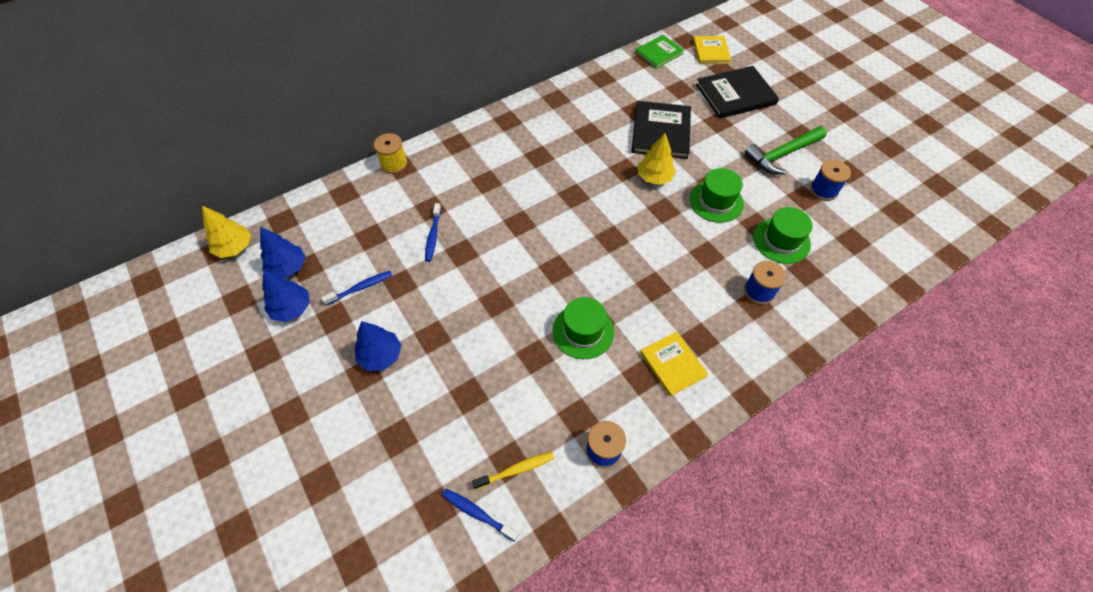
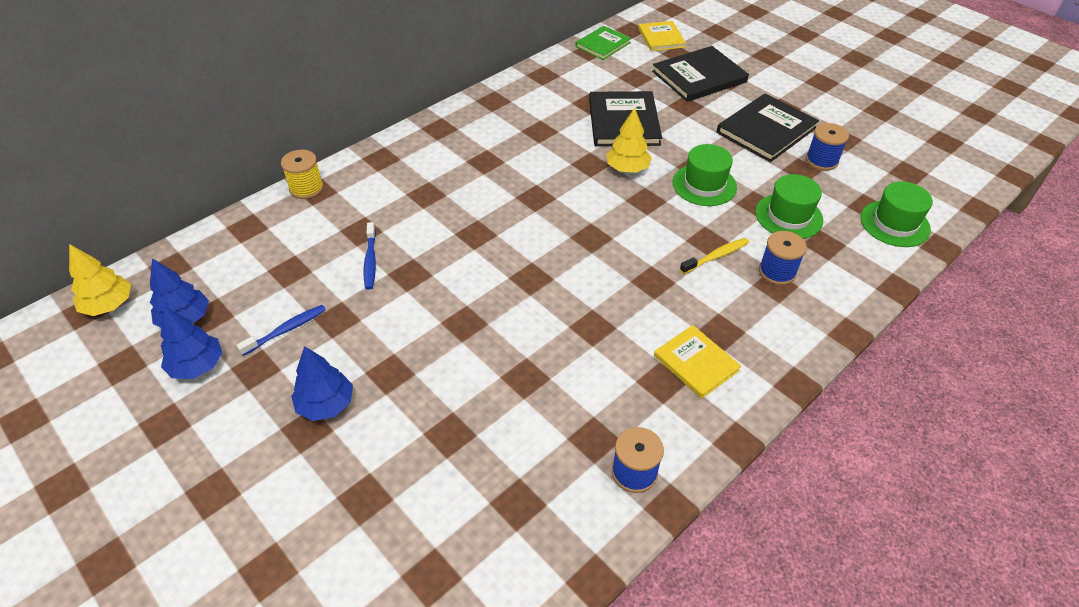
camera: 10 degrees left, 10 degrees down
blue toothbrush [442,489,519,542] -> none
yellow toothbrush [472,452,554,490] -> yellow toothbrush moved to [680,238,749,274]
green hat [552,297,614,359] -> green hat moved to [861,182,933,247]
green hammer [745,126,827,175] -> black book [717,93,819,162]

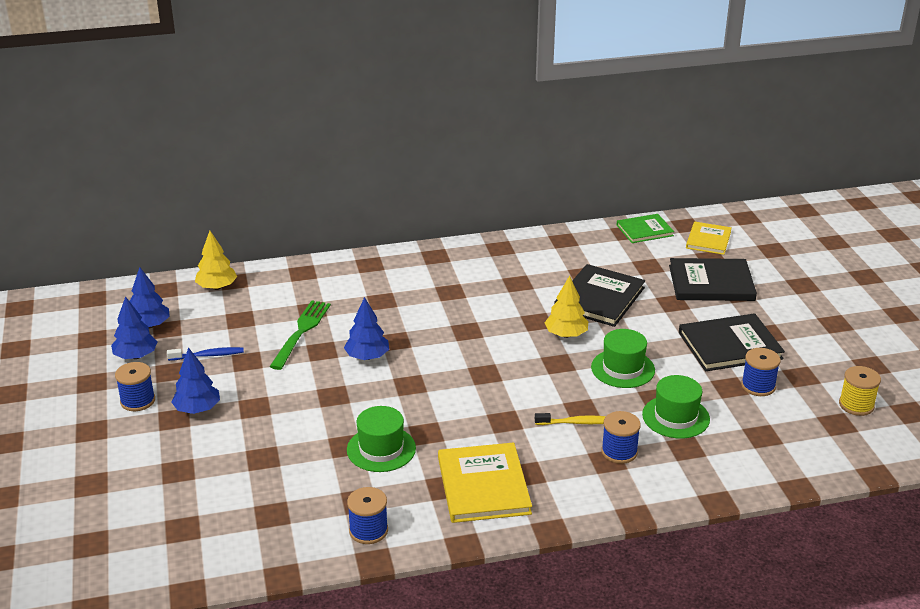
camera: 30 degrees right, 15 degrees down
yellow tree [69,244,131,316] -> yellow tree moved to [195,231,237,290]
yellow spool [281,150,324,199] -> yellow spool moved to [839,366,881,416]
blue toothbrush [364,222,376,290] -> green fork [269,300,331,370]
yellow book [654,325,742,399] -> yellow book [438,442,532,523], size x1.59
green hat [861,182,933,247] -> green hat moved to [347,406,416,472]
none -> blue spool [115,362,155,411]
none -> blue tree [344,297,389,360]

